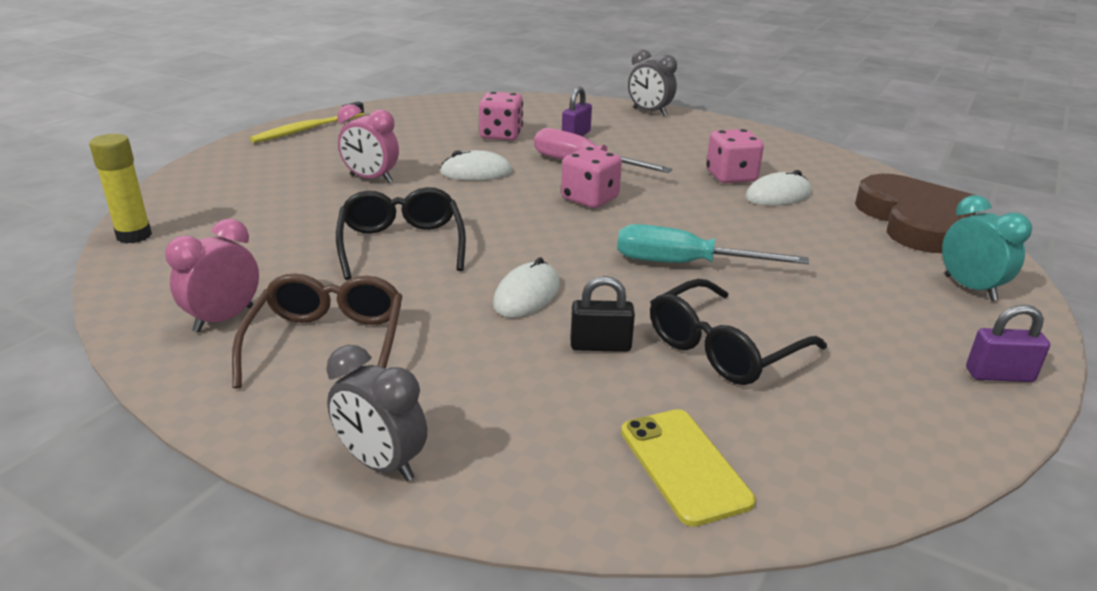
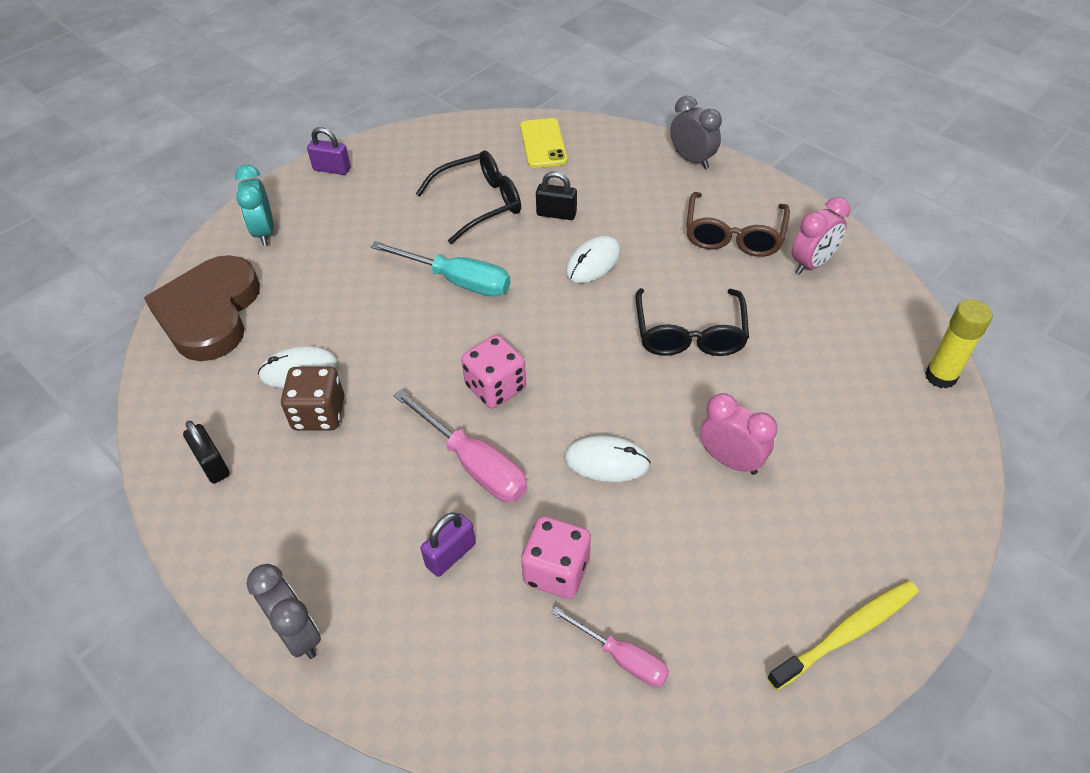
camera: 165 degrees left, 20 degrees up
pink dice [706,129,764,183] -> brown dice [281,366,344,431]
none -> black padlock [183,421,230,484]
none -> pink screwdriver [551,607,669,687]

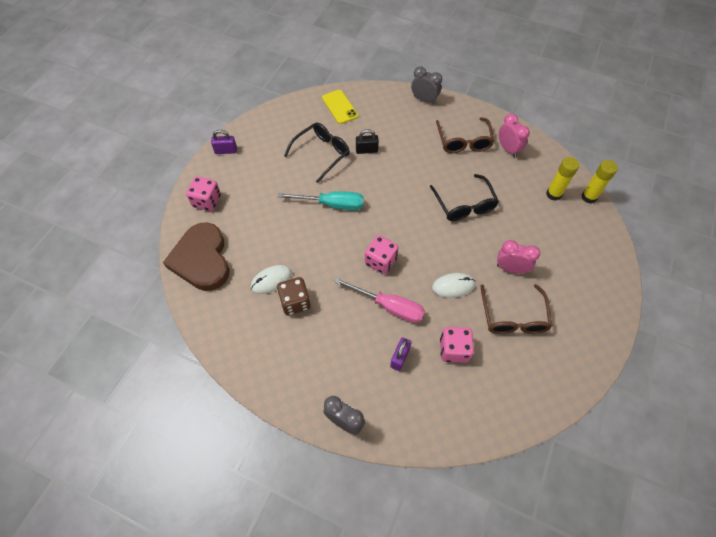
camera: 20 degrees left, 10 degrees up
black padlock [183,421,230,484] -> none
turquoise clock [235,165,274,246] -> pink dice [186,176,221,211]
pink screwdriver [551,607,669,687] -> none
white mouse [566,236,621,283] -> none
yellow toothbrush [767,581,919,690] -> none
pink clock [792,197,850,274] -> pink clock turned 60 degrees counterclockwise [499,114,530,157]
none -> brown glasses [481,284,552,334]
none -> yellow glue stick [546,157,579,201]

